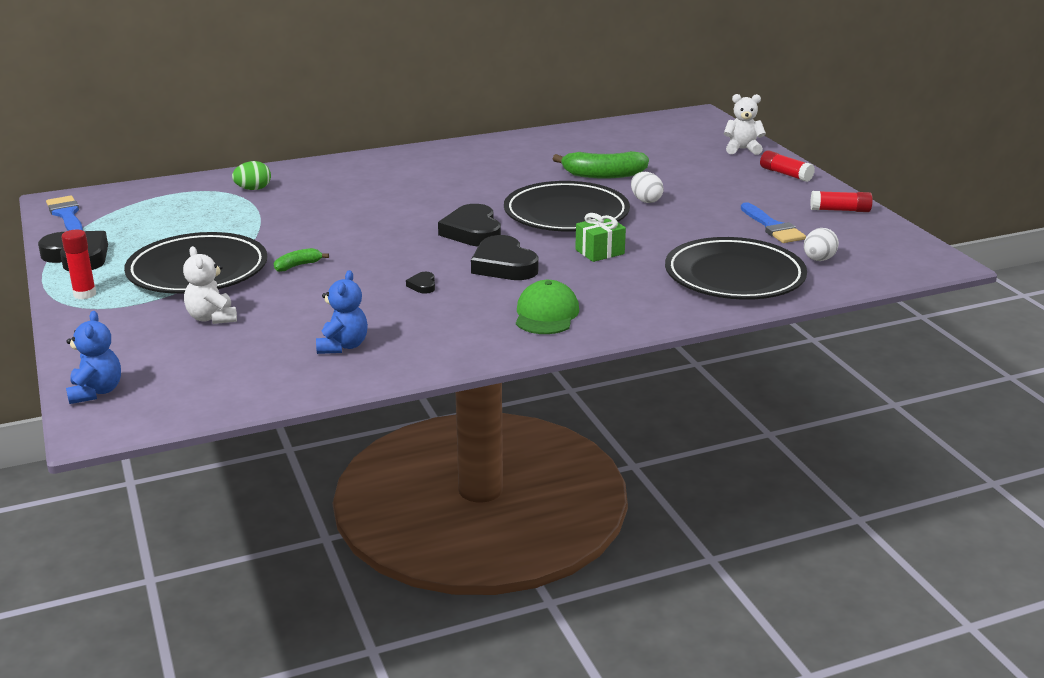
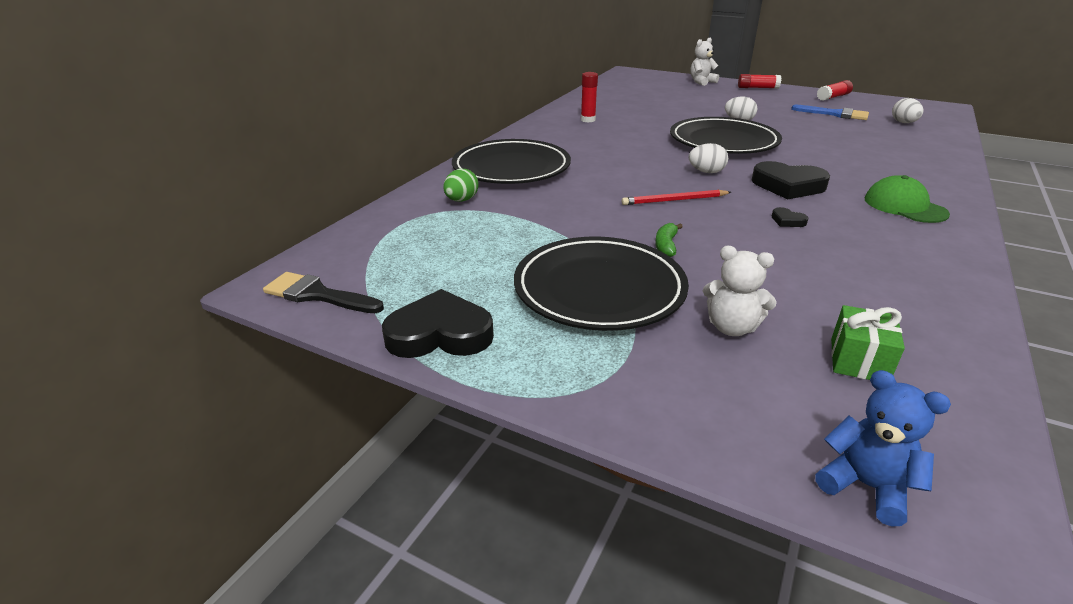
camera: 40 degrees left, 5 degrees up
blue brush [46,196,83,231] -> black brush [263,272,384,313]
red glue stick [61,230,96,300] -> red glue stick moved to [581,72,598,122]
blue teddy bear [316,270,368,354] -> none
black heart [438,204,501,247] -> white egg [689,143,728,173]
green banana [553,151,649,179] -> none
green gift [575,213,626,262] -> green gift moved to [831,305,905,380]
black plate [665,237,807,300] -> black plate moved to [452,139,571,184]
none -> red pencil [622,190,731,205]

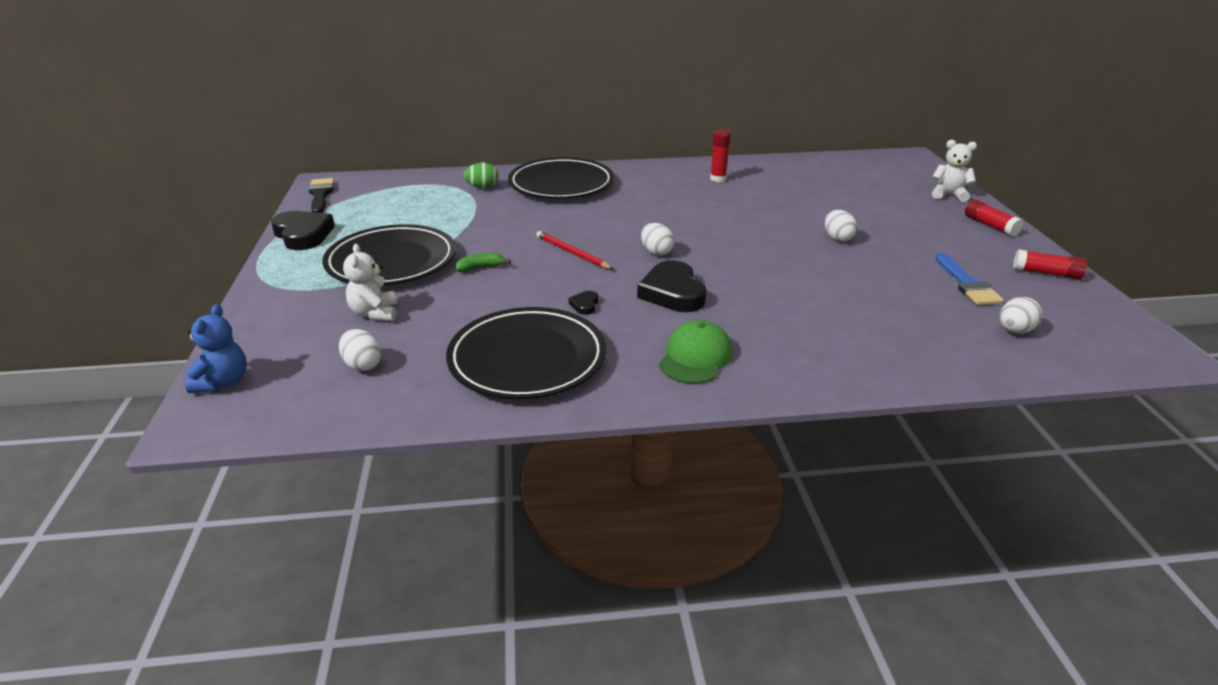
camera: 55 degrees right, 0 degrees up
black plate [670,117,782,154] -> black plate moved to [446,307,606,399]
green gift [831,305,905,380] -> white egg [339,329,382,371]

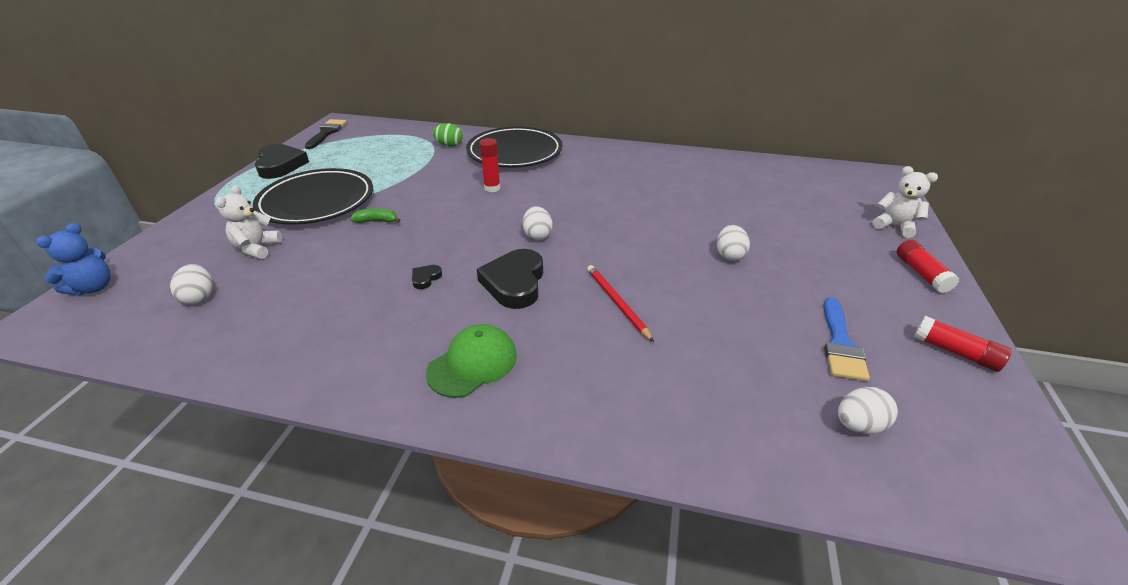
camera: 20 degrees right, 5 degrees up
black plate [446,307,606,399] -> none
red pencil [536,231,613,269] -> red pencil moved to [587,265,654,342]
red glue stick [710,130,731,182] -> red glue stick moved to [479,138,501,192]

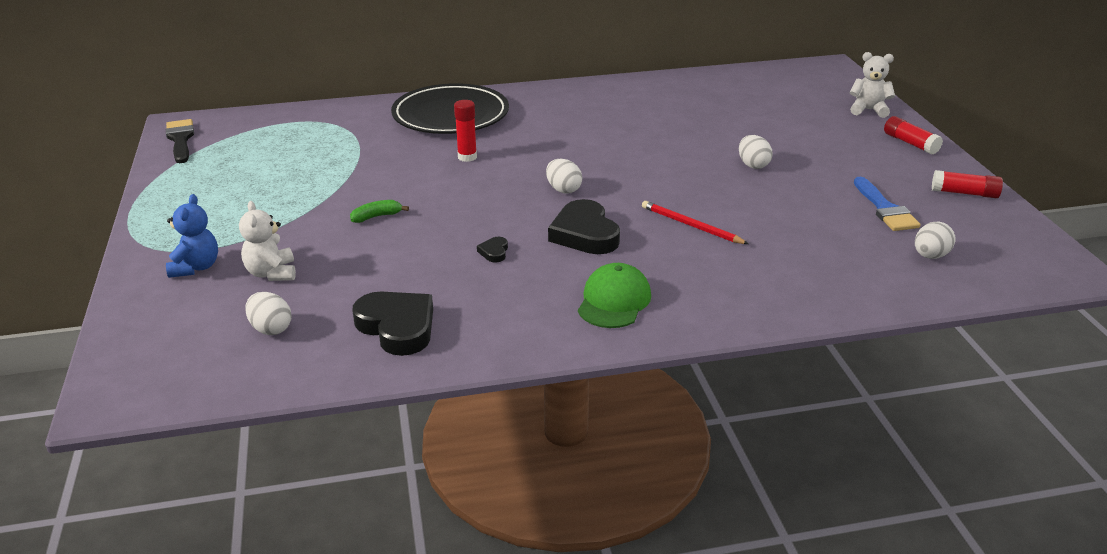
camera: 25 degrees left, 5 degrees down
blue teddy bear [36,223,111,295] -> blue teddy bear moved to [166,194,218,278]
black plate [253,168,373,225] -> none
black heart [255,144,309,179] -> black heart moved to [353,292,433,356]
green egg [433,123,463,147] -> none

